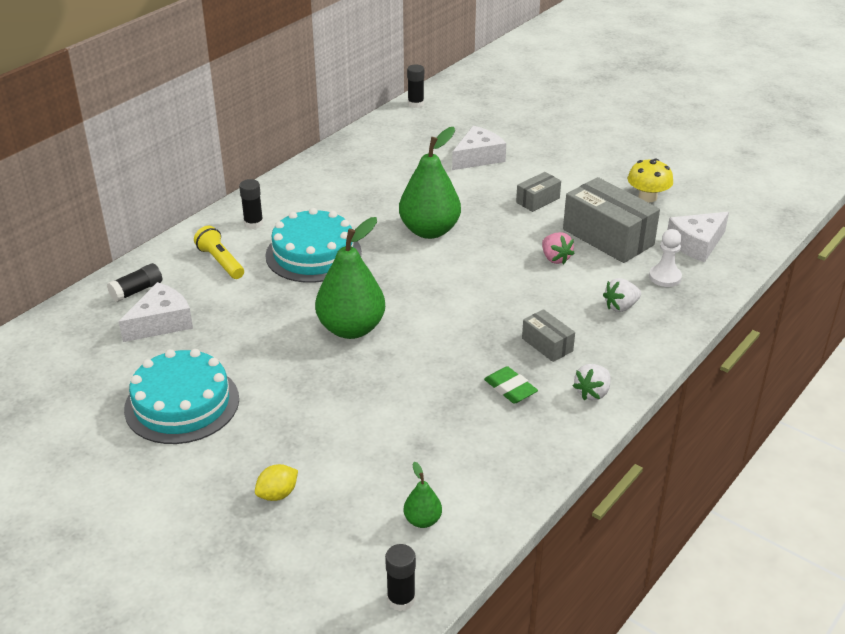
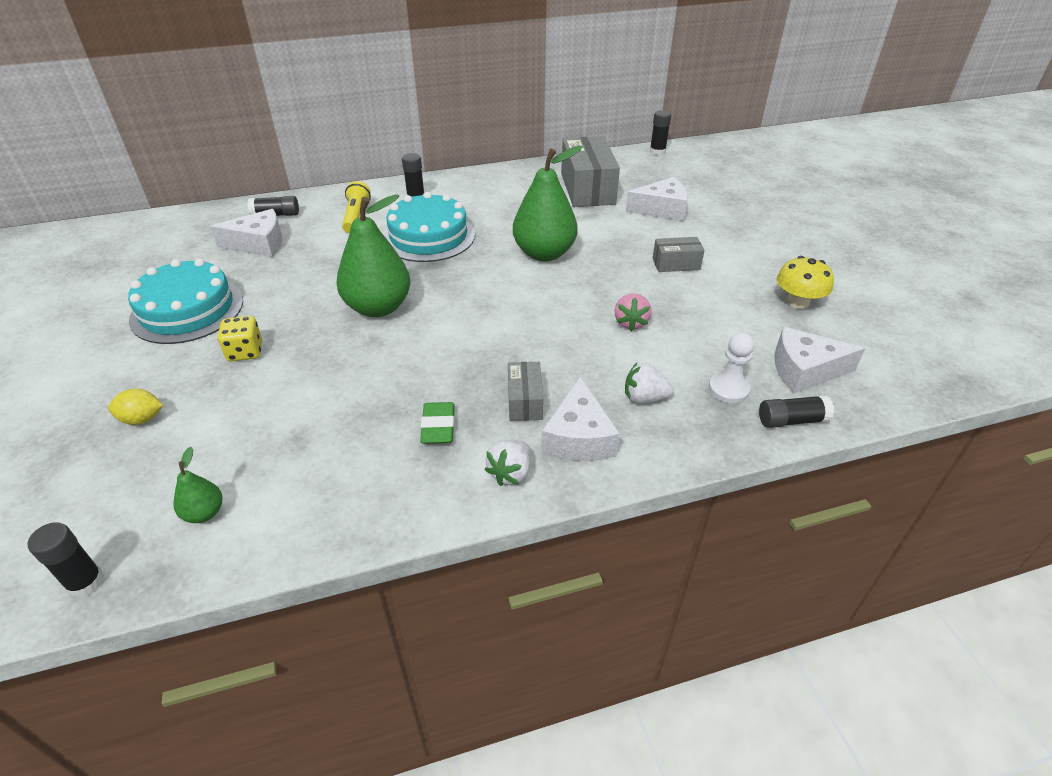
camera: 35 degrees right, 5 degrees up
grey box [563,177,660,263] -> grey box moved to [561,136,620,207]
white strawberry [573,364,611,400] -> white strawberry turned 45 degrees counterclockwise [485,440,530,486]
none -> yellow dice [218,316,262,362]
none -> white cheese [541,376,620,461]
none -> black glue stick [759,395,834,428]

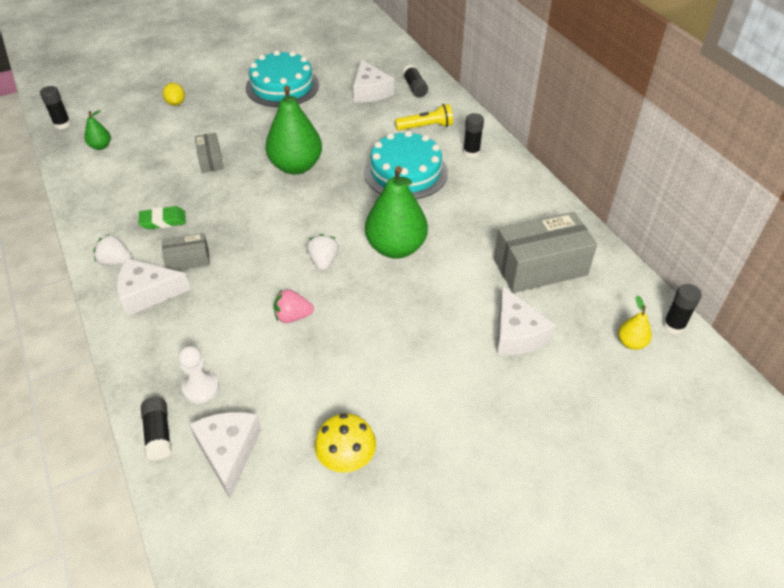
camera: 80 degrees right, 5 degrees up
yellow dice [218,316,262,362] -> none
white strawberry [625,363,673,404] -> white strawberry moved to [307,234,338,271]
grey box [653,237,705,272] -> grey box moved to [195,133,224,173]
none -> yellow pear [618,295,652,350]

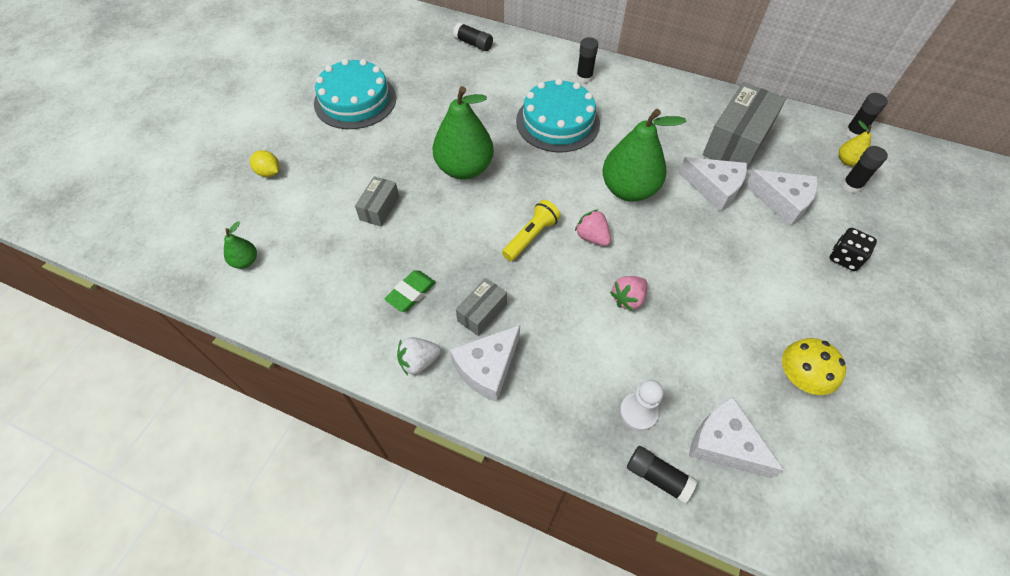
camera: 40 degrees left, 10 degrees up
black glue stick [40,86,71,129] -> black glue stick moved to [842,146,888,193]
grey box [195,133,224,173] -> grey box turned 75 degrees clockwise [355,176,399,227]
white strawberry [307,234,338,271] -> pink strawberry [575,209,611,246]
white cheese [353,59,394,102] -> white cheese moved to [679,157,747,212]
yellow flashlight [395,104,453,131] -> yellow flashlight moved to [502,200,561,261]
none -> black dice [830,228,877,271]

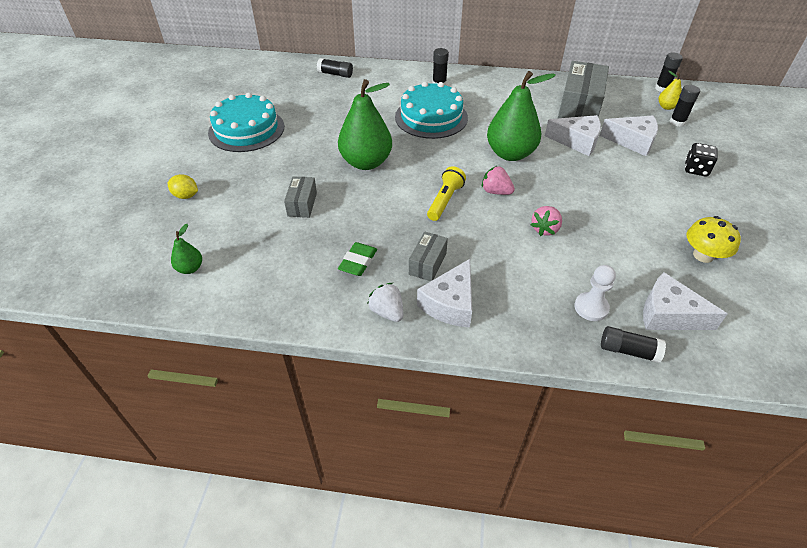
camera: 15 degrees left, 10 degrees down
white strawberry [397,337,441,375] -> white strawberry turned 90 degrees clockwise [367,283,403,322]

